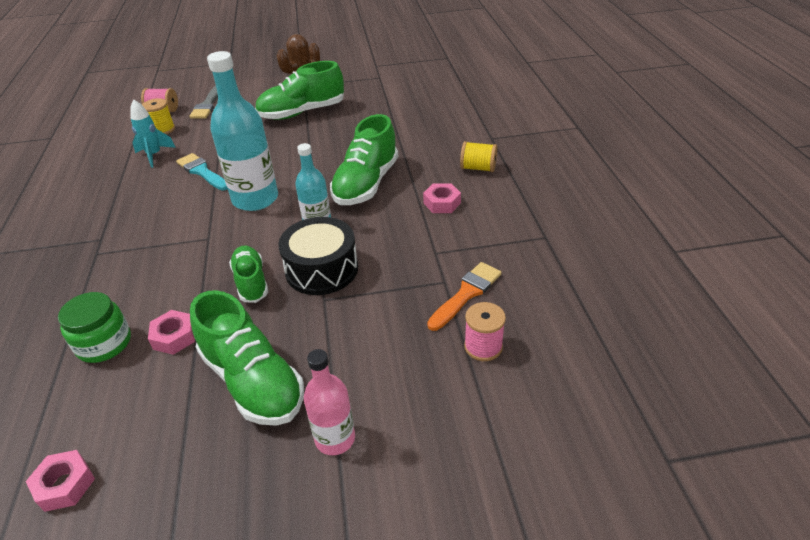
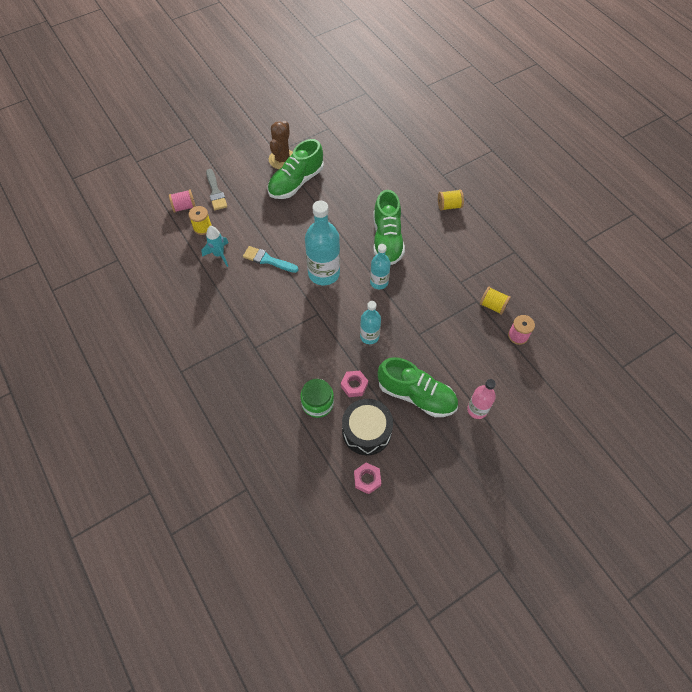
camera: 25 degrees left, 20 degrees up
green shoe [229,245,268,303] -> turquoise bottle [360,301,381,344]
black drum [278,217,358,295] -> black drum moved to [342,399,393,455]
pink nut [423,183,461,213] -> none
orange brush [427,262,502,331] -> yellow spool [480,287,511,315]

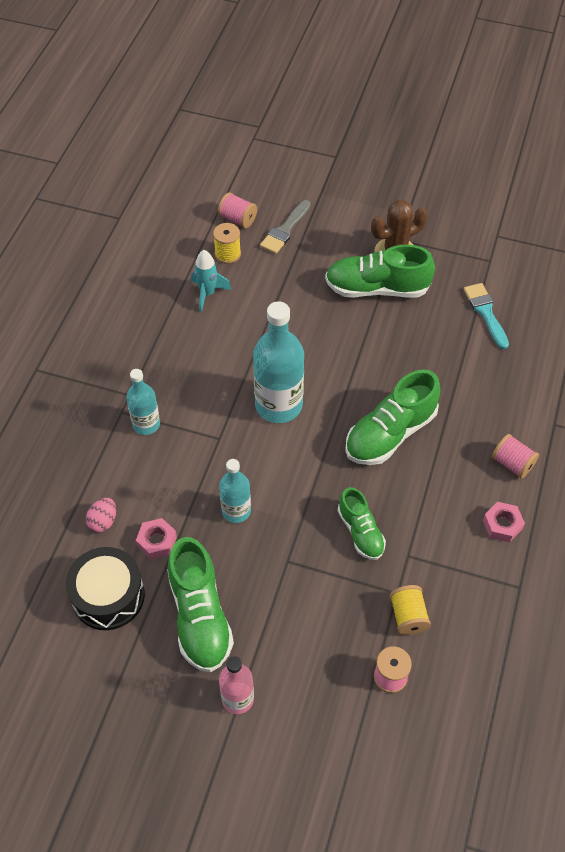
camera: 50 degrees right, 5 degrees down
turquoise brush [243,246,298,273] -> turquoise brush moved to [464,283,509,349]
green jar [301,379,334,418] -> pink egg [86,498,116,533]
pink nut [354,463,381,494] -> pink nut moved to [483,502,525,542]
turquoise bottle [370,244,391,289] -> turquoise bottle moved to [126,369,160,435]
yellow spool [438,190,464,211] -> pink spool [492,434,539,479]
none -> green shoe [338,487,386,560]

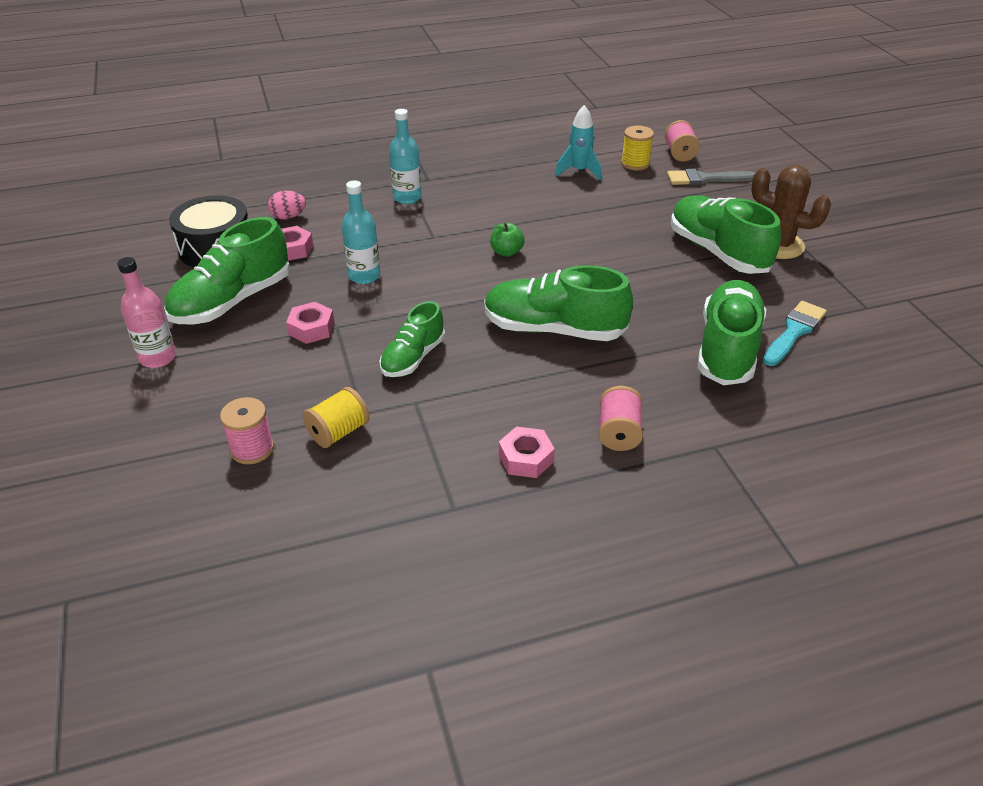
camera: 55 degrees right, 15 degrees down
turquoise bottle [253,301,304,423] -> green apple [490,222,525,257]
none -> pink nut [286,302,334,344]
none -> green shoe [698,280,766,385]

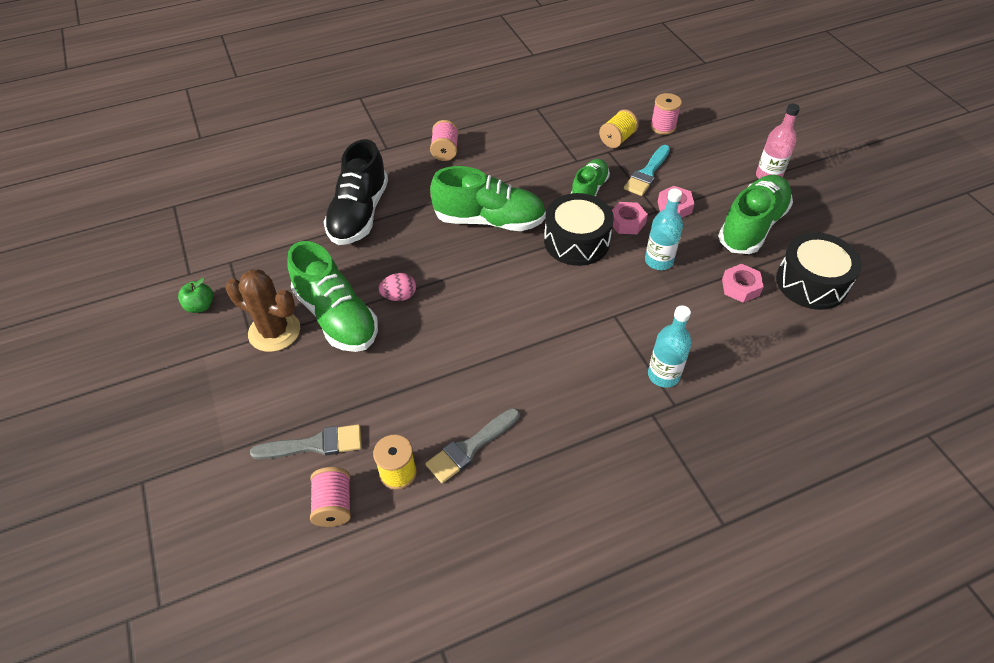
camera: 175 degrees right, 10 degrees up
pink egg [268,191,306,220] -> pink egg moved to [379,273,416,301]
green apple [490,222,525,257] -> green apple moved to [178,278,213,313]
pink nut [499,427,555,478] -> pink nut moved to [612,202,648,234]
turquoise rocket [555,105,601,180] -> grey brush [425,408,520,483]
green shoe [698,280,766,385] -> black shoe [323,139,388,245]
turquoise brush [763,301,827,366] -> turquoise brush moved to [624,145,670,196]
none -> black drum [544,193,614,266]

